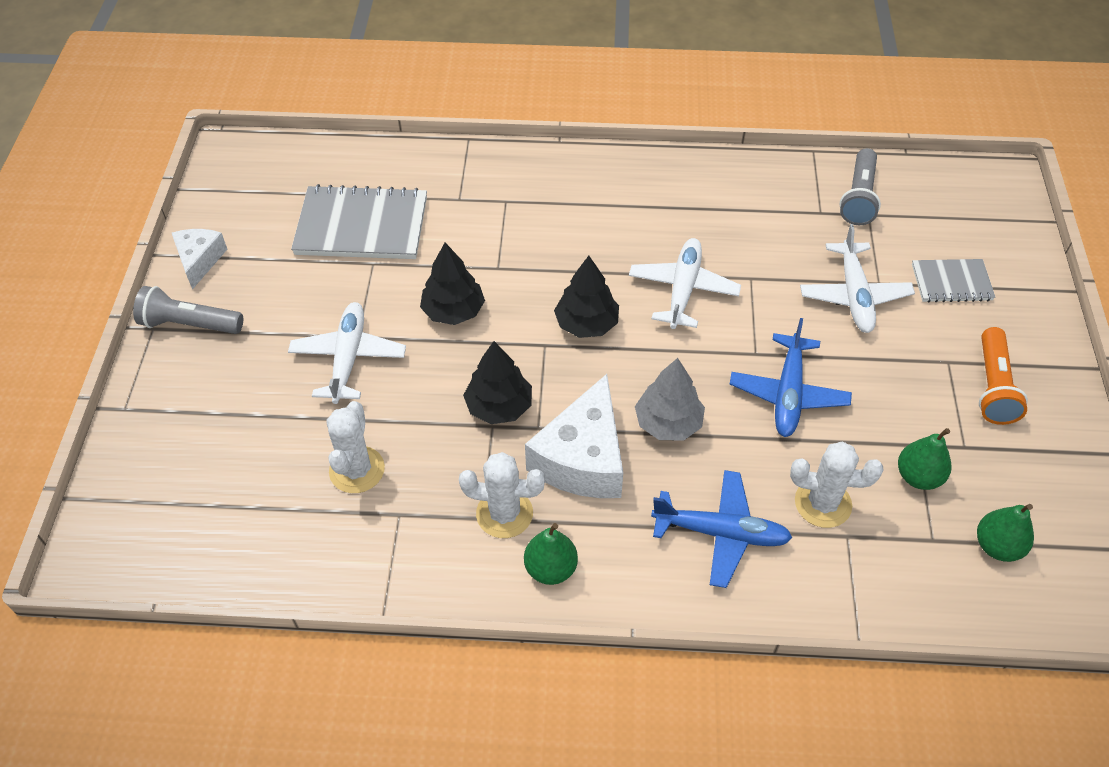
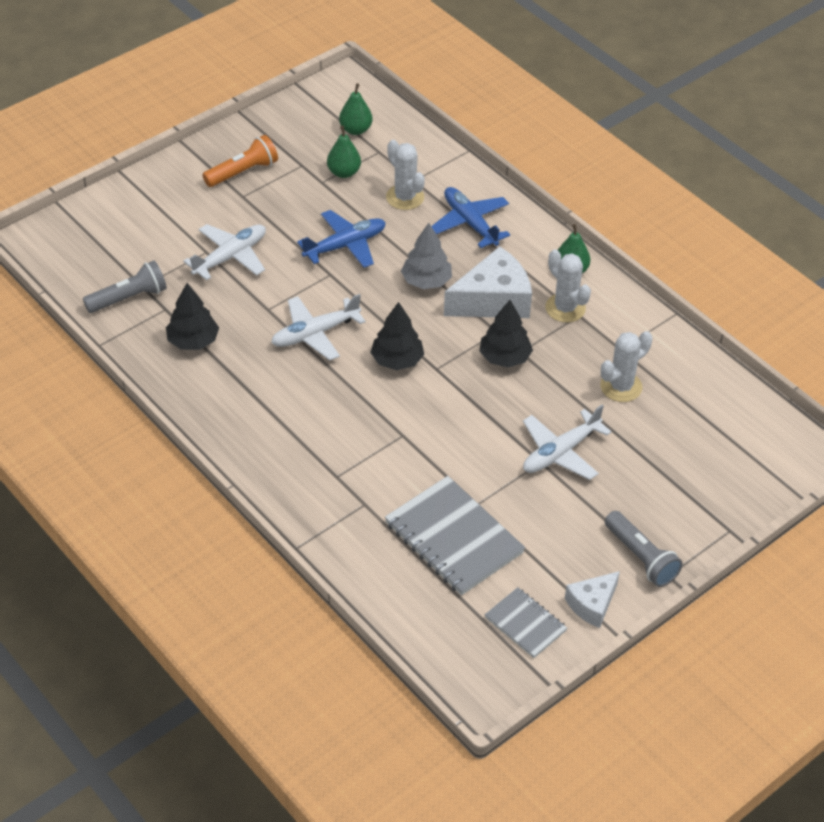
camera: 135 degrees left, 5 degrees down
black tree [420,243,485,325] -> black tree moved to [166,283,219,350]
grey notebook [912,259,995,303] -> grey notebook moved to [485,587,567,658]

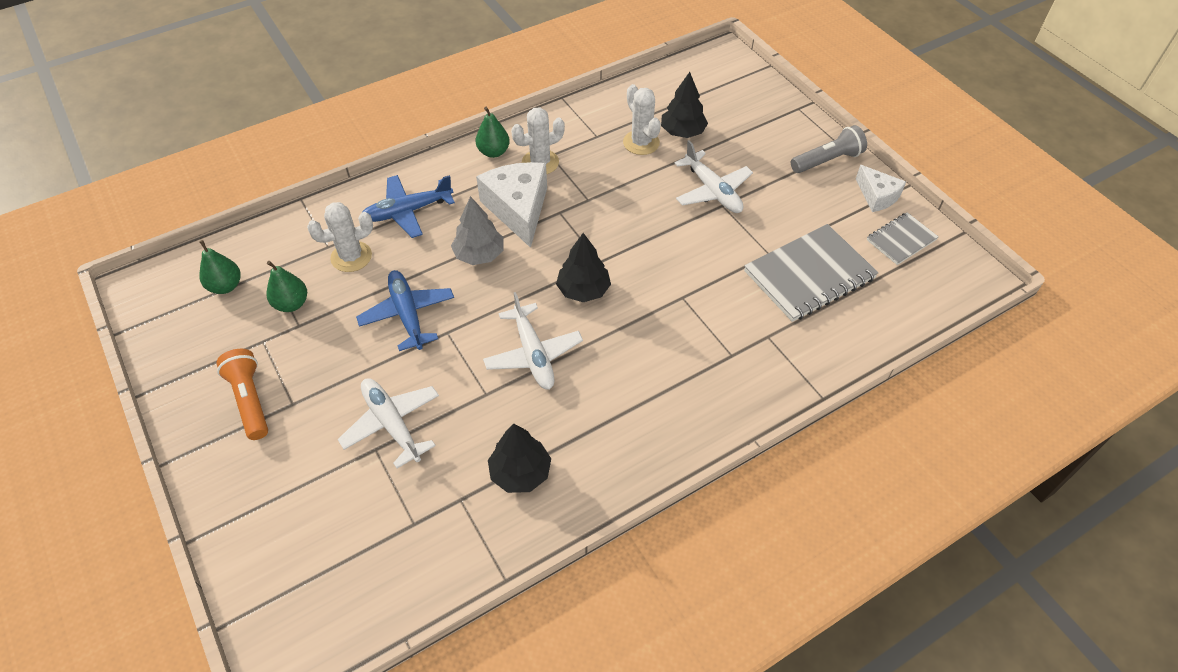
camera: 80 degrees left, 5 degrees up
grey flashlight [83,260,167,313] -> none
black tree [479,300,533,367] -> black tree moved to [661,72,708,138]

